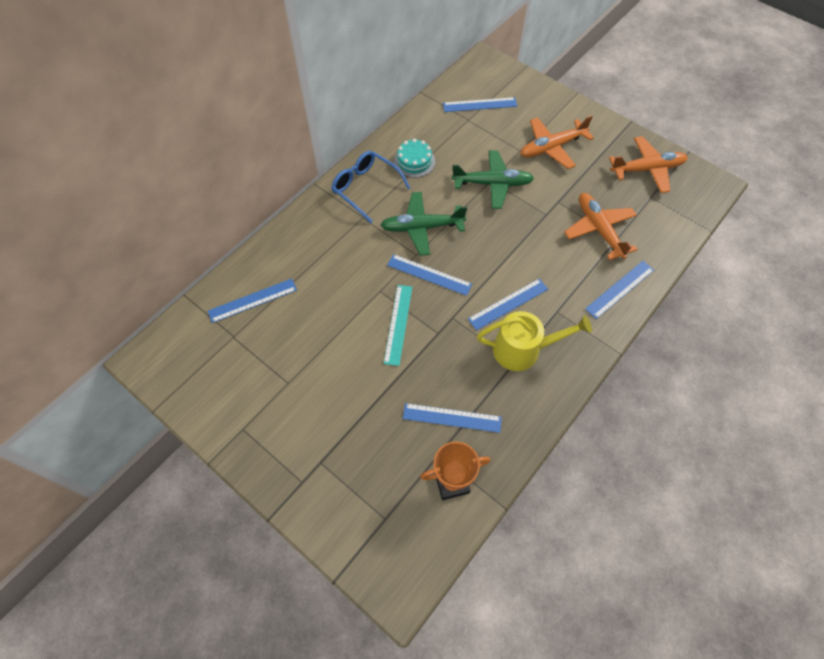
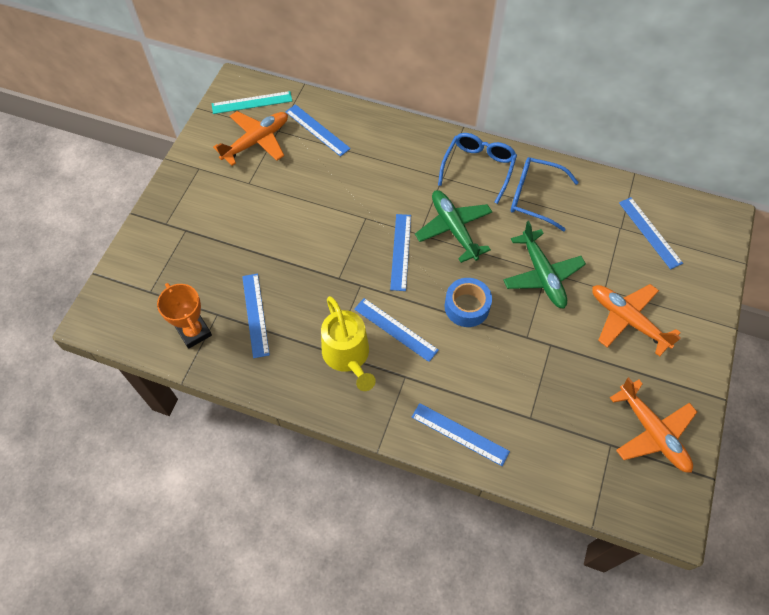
camera: 70 degrees right, 0 degrees up
turquoise ruler [384,285,412,366] -> turquoise ruler moved to [212,91,292,114]
turquoise cake [394,139,435,178] -> blue glasses [511,157,579,231]
orange plane [564,193,638,260] -> orange plane moved to [213,111,288,166]
none -> blue tape [445,278,492,327]

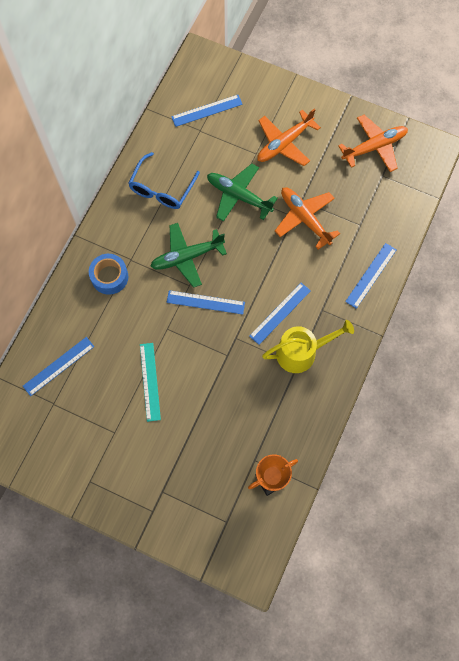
camera: 85 degrees left, 10 degrees up
turquoise ruler [212,91,292,114] -> turquoise ruler moved to [140,343,161,422]
orange plane [213,111,288,166] -> orange plane moved to [275,187,340,250]
blue ruler [242,273,270,358] -> none
blue glasses [438,133,517,204] -> none
blue tape [445,278,492,327] -> blue tape moved to [89,254,128,295]
green plane [503,221,586,309] -> green plane turned 135 degrees counterclockwise [207,164,278,222]

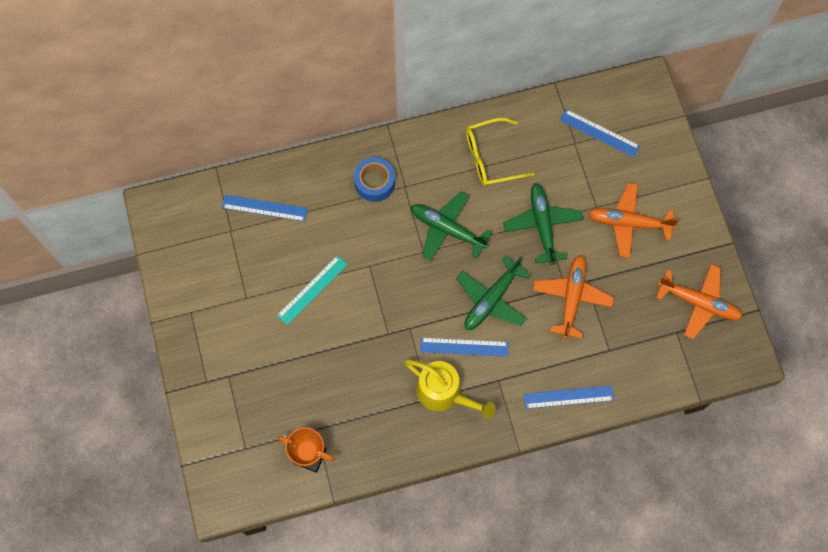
camera: 50 degrees right, 0 degrees up
blue glasses [128,152,200,209] -> yellow glasses [466,118,535,186]
blue ruler [167,290,245,314] -> none
none -> green plane [456,256,531,330]

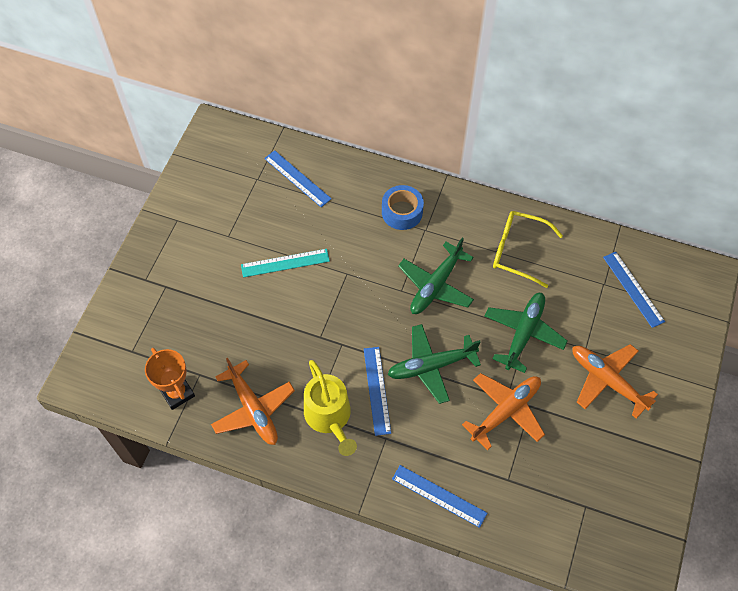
camera: 35 degrees right, 10 degrees down
green plane [410,191,492,261] -> green plane turned 120 degrees counterclockwise [398,238,474,314]
blue ruler [420,337,508,357] -> blue ruler turned 45 degrees clockwise [364,347,391,436]
orange plane [656,264,743,339] -> orange plane moved to [211,358,295,445]

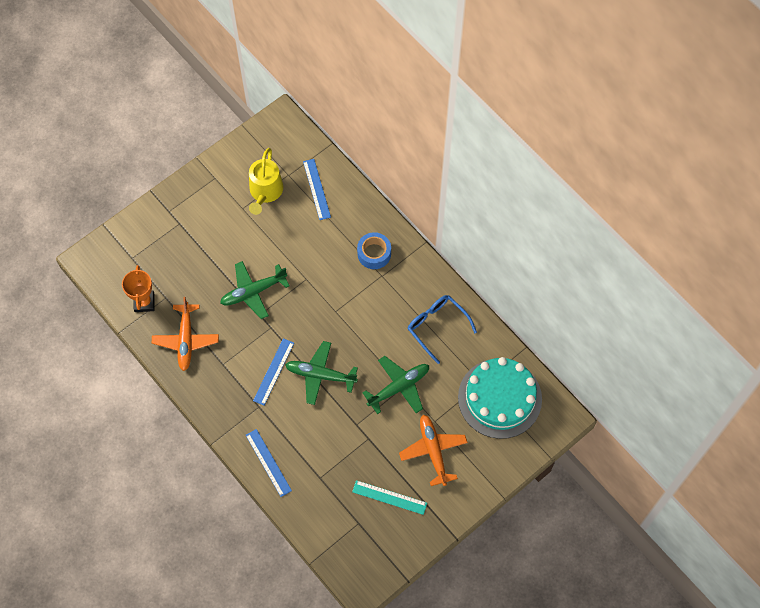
camera: 30 degrees right, 5 degrees up
turquoise ruler [241,249,330,277] -> turquoise ruler moved to [352,480,427,515]
yellow watering can [304,360,357,456] -> yellow watering can moved to [249,148,283,215]
green plane [398,238,474,314] -> green plane moved to [220,261,290,319]
orange plane [462,373,545,450] -> none
yellow glasses [493,211,563,288] -> blue glasses [408,295,477,364]
blue ruler [603,252,665,328] -> turquoise cake [458,357,542,439]

